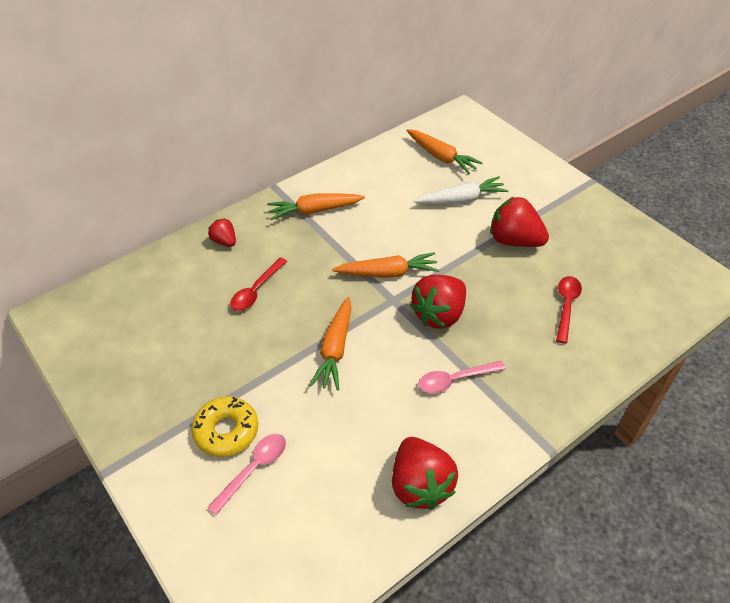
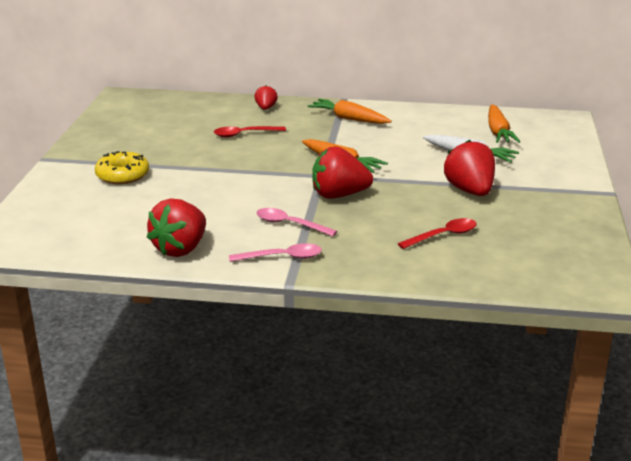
camera: 45 degrees right, 20 degrees down
pink spoon [207,434,286,515] -> pink spoon moved to [229,243,322,262]
orange carrot [309,297,352,390] -> none

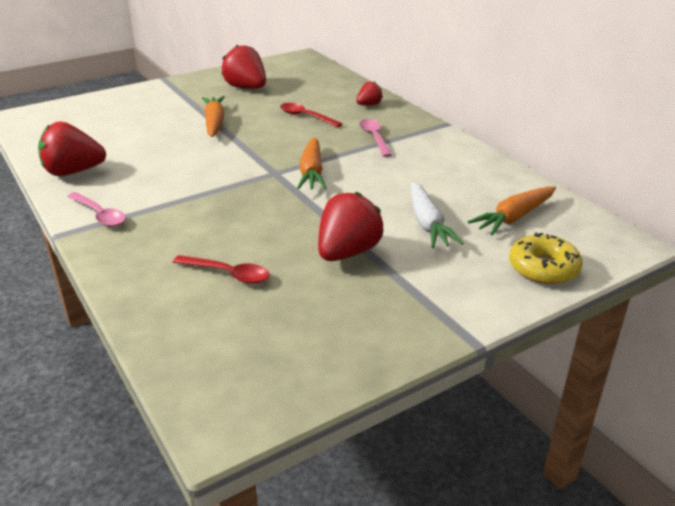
camera: 50 degrees right, 5 degrees up
yellow donut [95,151,149,185] -> yellow donut moved to [509,232,582,284]
pink spoon [256,208,337,236] -> pink spoon moved to [359,119,392,157]
orange carrot [308,99,392,124] -> orange carrot moved to [202,96,225,137]
red strawberry [312,146,373,199] -> red strawberry moved to [221,45,266,89]

